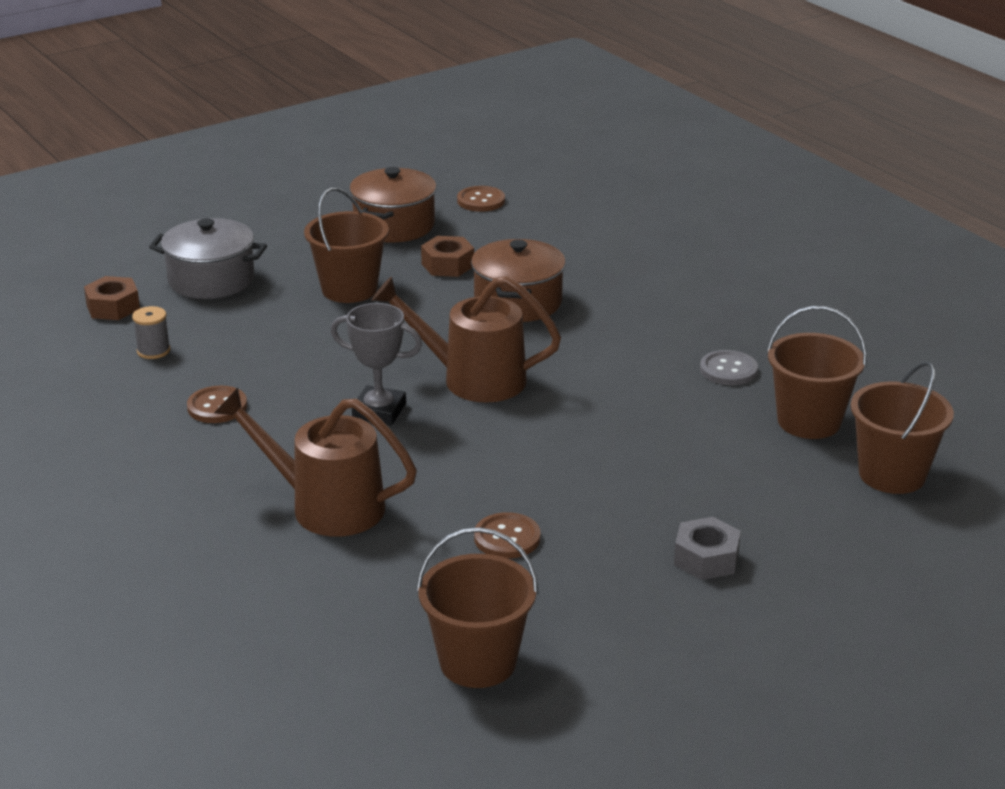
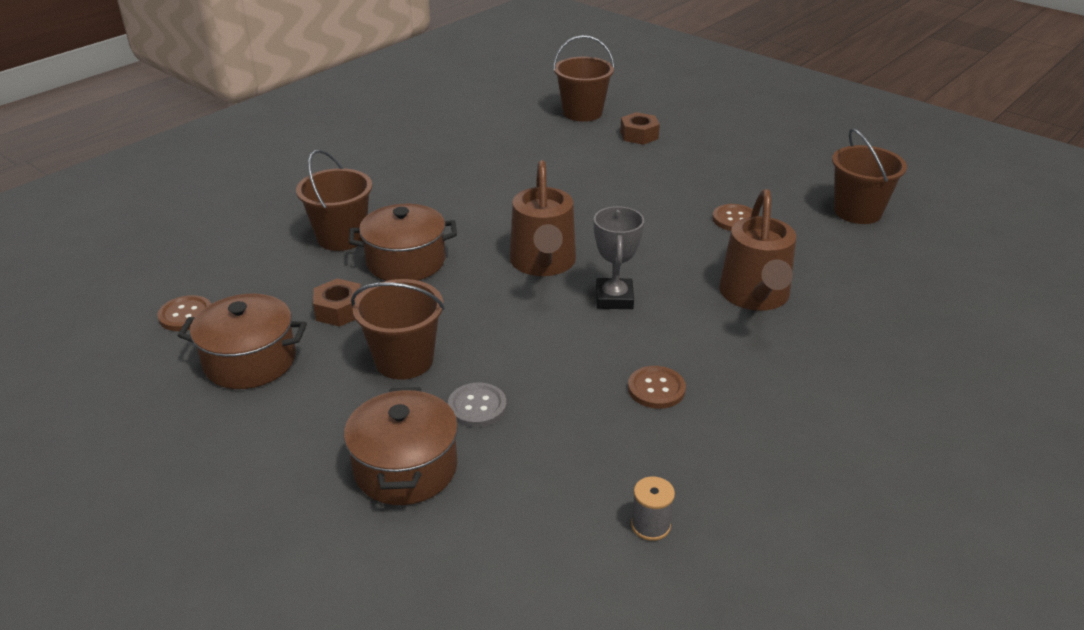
camera: 105 degrees left, 5 degrees up
brown nut [84,276,140,320] -> brown nut moved to [620,112,660,145]
grey spool [132,306,171,359] -> grey spool moved to [631,476,675,541]
grey pot [149,218,267,299] -> brown pot [344,387,458,505]
grey nut [674,517,741,580] -> none
grey button [700,350,758,385] -> grey button moved to [448,382,507,427]
brown bucket [767,306,867,439] -> brown bucket moved to [296,149,372,251]

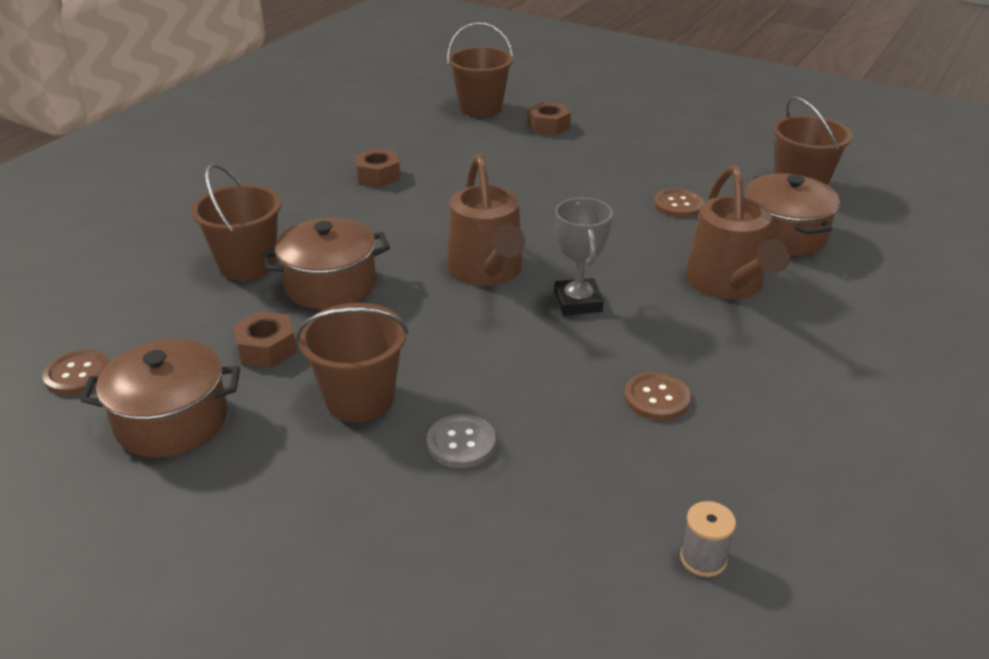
camera: 10 degrees left, 0 degrees up
brown pot [344,387,458,505] -> brown pot moved to [745,173,840,256]
none -> brown nut [355,148,400,187]

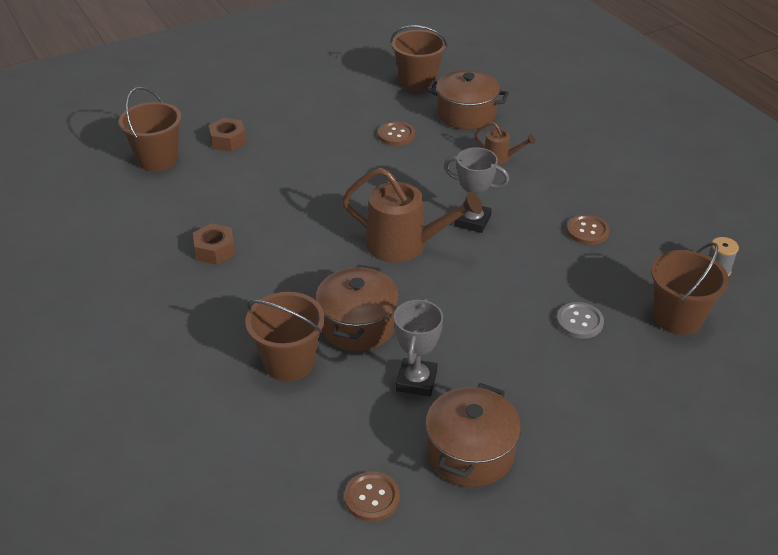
camera: 60 degrees left, 5 degrees up
brown nut [233,311,297,368] -> grey trophy [394,298,443,397]
brown bucket [296,303,409,422] -> brown bucket moved to [651,242,729,335]
brown watering can [686,165,790,299] -> brown watering can [474,122,535,165], size x0.50

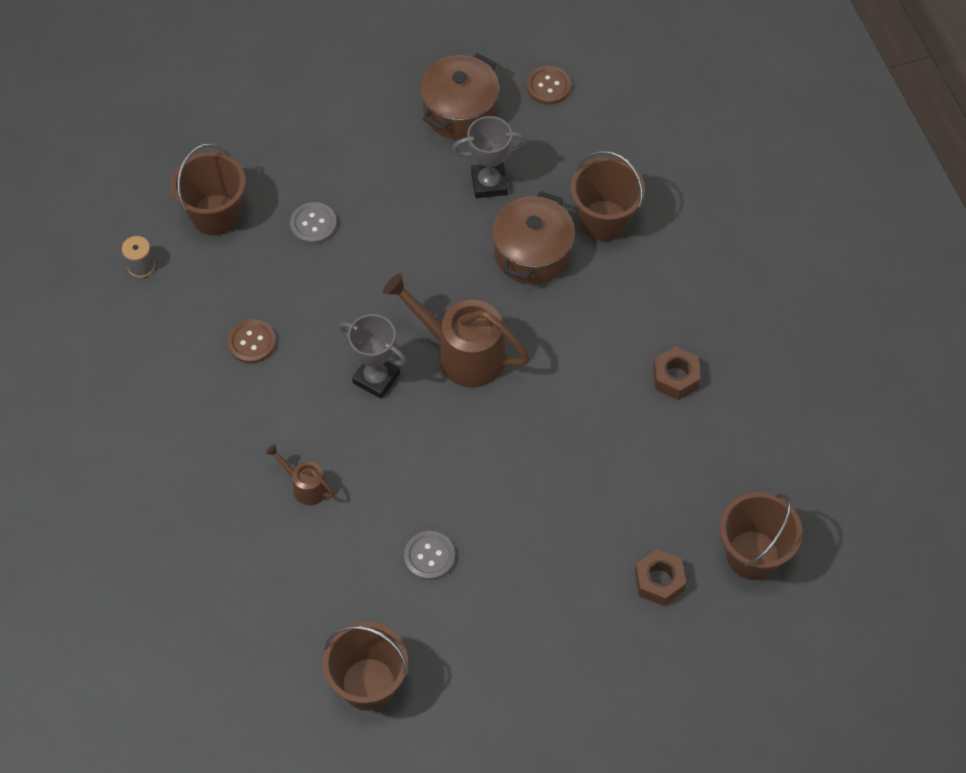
camera: 170 degrees left, 20 degrees up
brown button [378,121,415,146] -> grey button [404,531,455,580]
grey trophy [394,298,443,397] -> grey trophy turned 60 degrees clockwise [452,116,527,198]
brown pot [427,70,509,129] -> none

